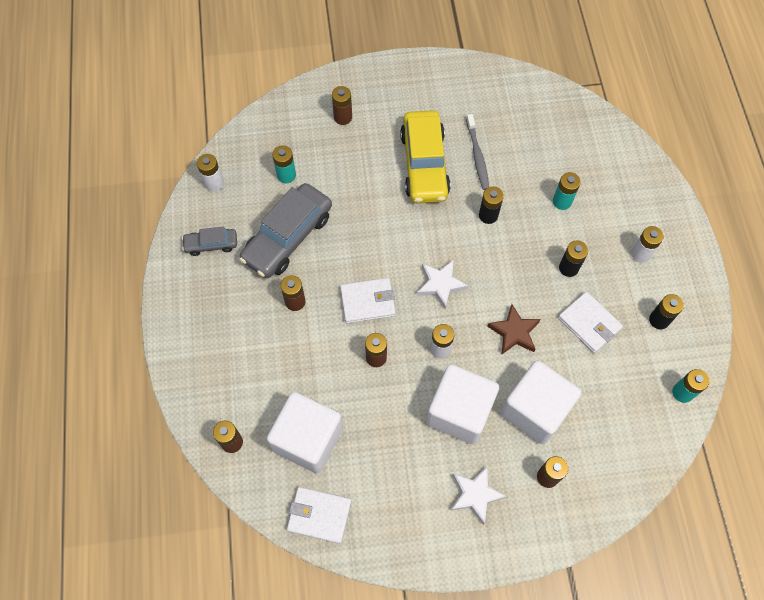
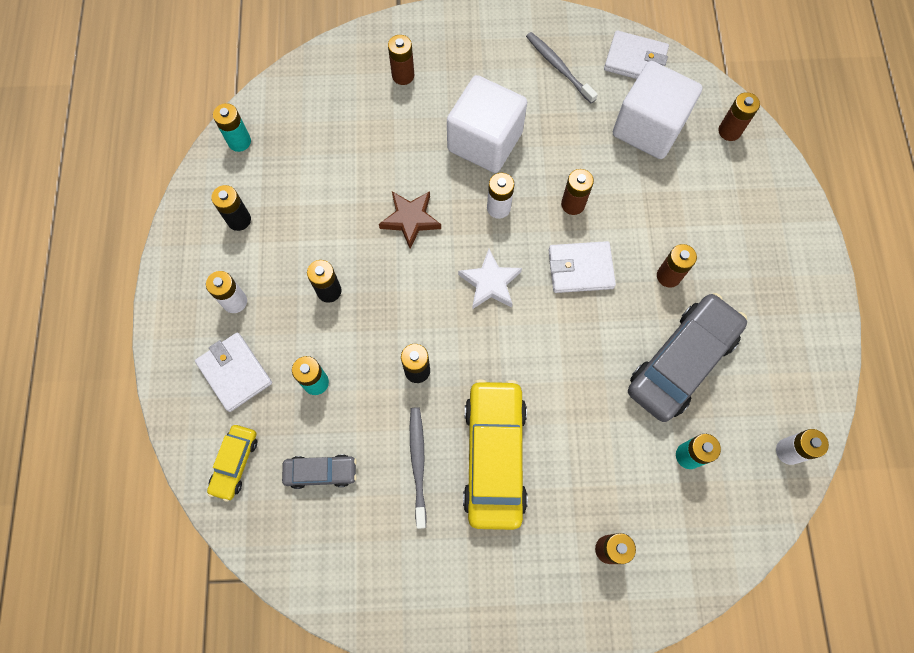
camera: 175 degrees left, 5 degrees up
grey car [182,227,237,256] -> grey car moved to [282,454,357,489]
white star [450,466,507,525] -> none
white cube [500,361,581,445] -> none
white wallet [558,292,623,353] -> white wallet moved to [195,333,272,412]
none -> yellow car [207,425,257,502]
none -> grey toothbrush [526,32,598,103]

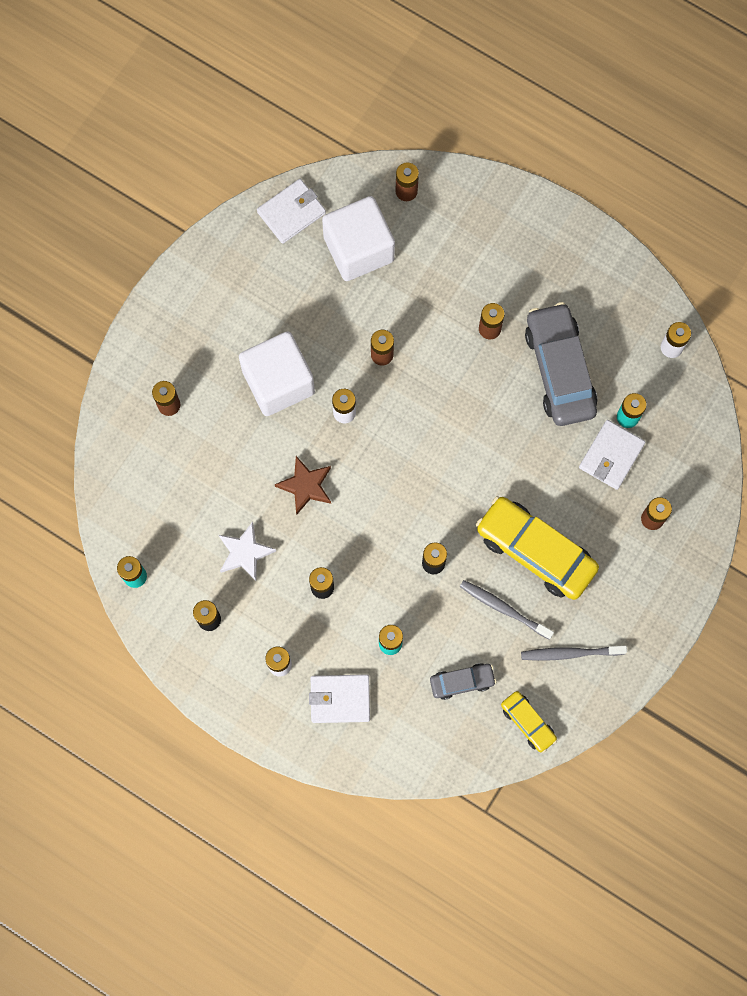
camera: 55 degrees left, 5 degrees up
yellow car [207,425,257,502] -> yellow car moved to [501,691,557,753]
grey car [282,454,357,489] -> grey car turned 45 degrees clockwise [430,663,496,700]
white star [458,249,522,309] -> white star moved to [219,522,276,581]
grey toothbrush [526,32,598,103] -> grey toothbrush moved to [521,645,627,661]
white wallet [548,241,616,293] -> white wallet moved to [579,420,645,490]

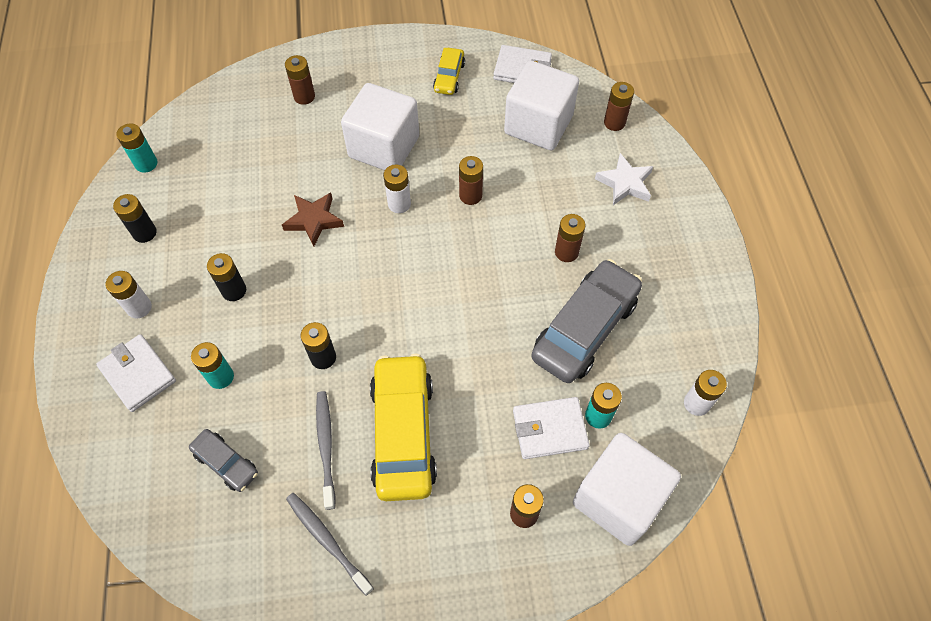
camera: 50 degrees right, 15 degrees down
white star [219,522,276,581] -> white star moved to [595,153,654,205]
yellow car [501,691,557,753] -> yellow car moved to [433,48,465,95]
none -> white cube [573,433,681,546]

